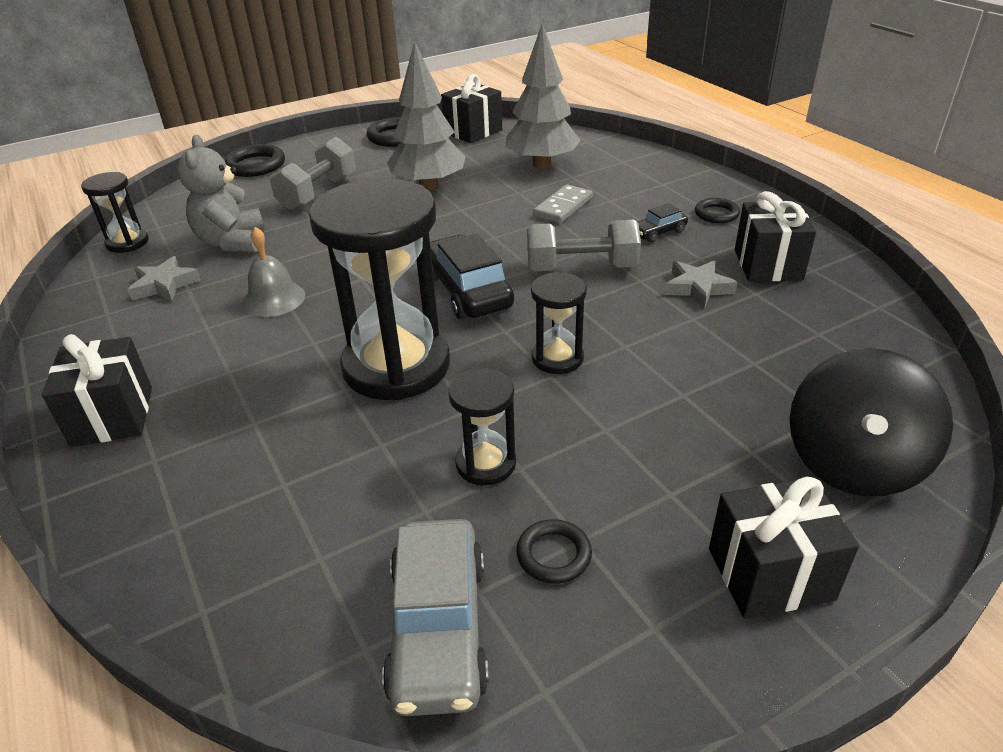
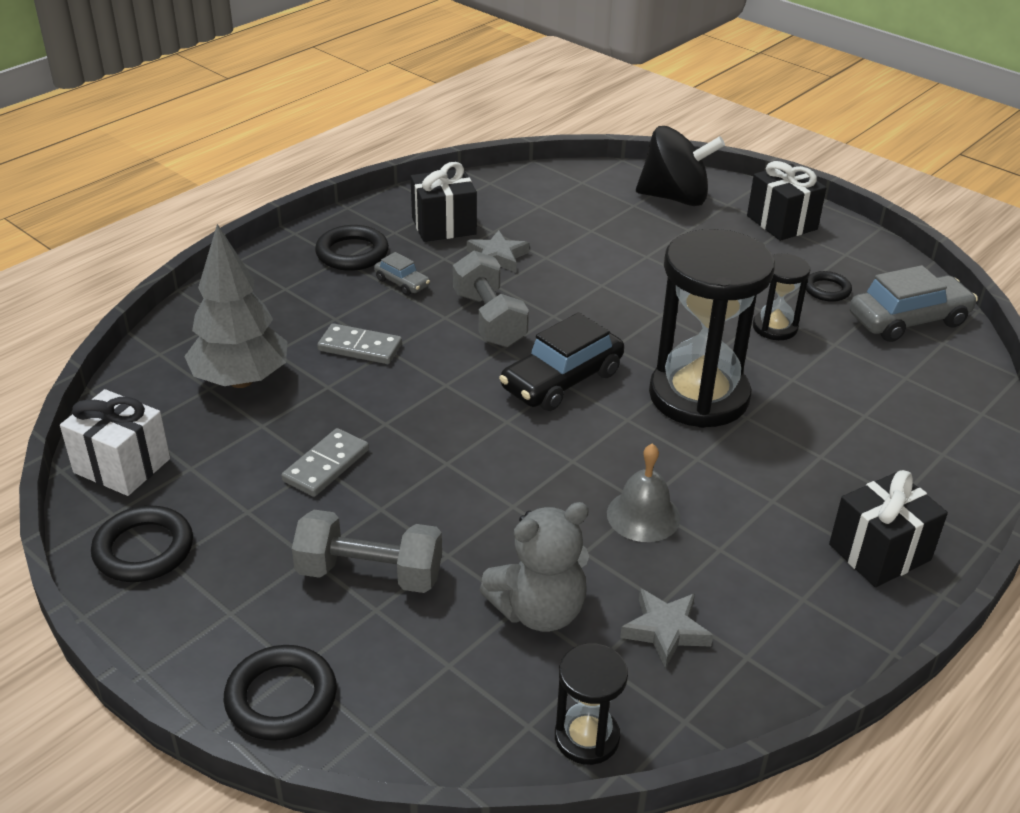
camera: 110 degrees left, 0 degrees up
grey tree [387,41,465,191] -> grey domino [281,428,369,497]
black gift [441,74,502,143] -> white gift [60,389,170,496]
black hourglass [531,272,587,374] -> none
black car [638,203,688,243] -> grey car [374,252,430,295]
black ring [695,198,740,223] -> black ring [315,225,389,271], size x1.59

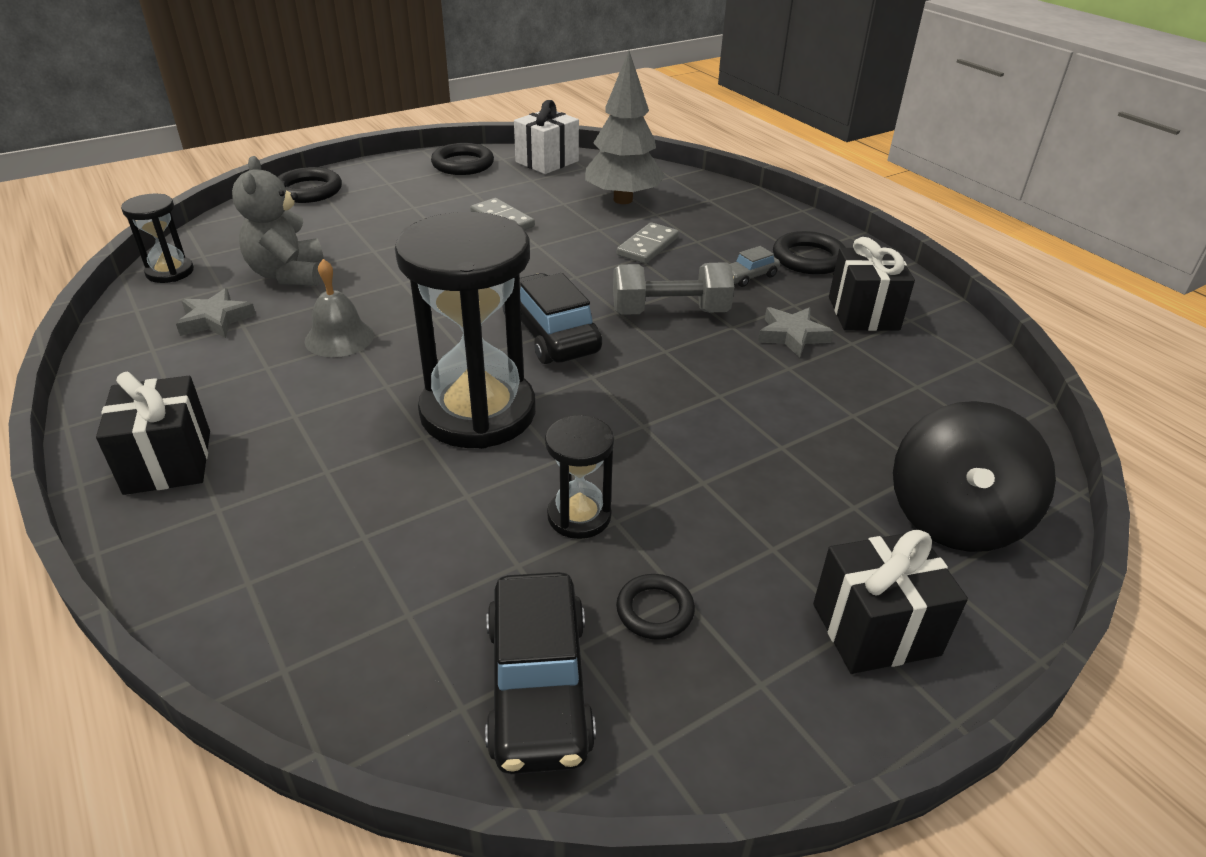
camera: 105 degrees right, 0 degrees up
grey dumbbell [292,510,442,593] -> none
grey car [850,265,978,342] -> black car [485,572,596,774]

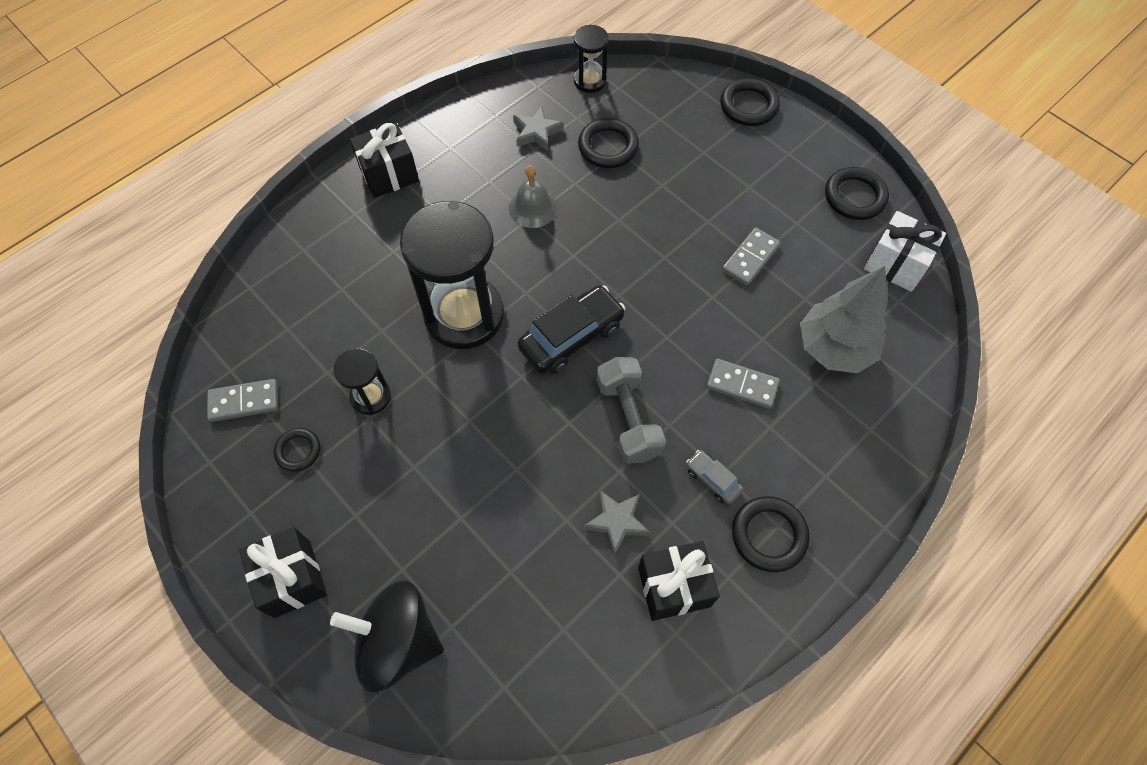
camera: 80 degrees right, 25 degrees up
grey teddy bear [232,156,324,286] -> black ring [578,118,639,168]
black car [485,572,596,774] -> grey domino [207,379,278,422]

